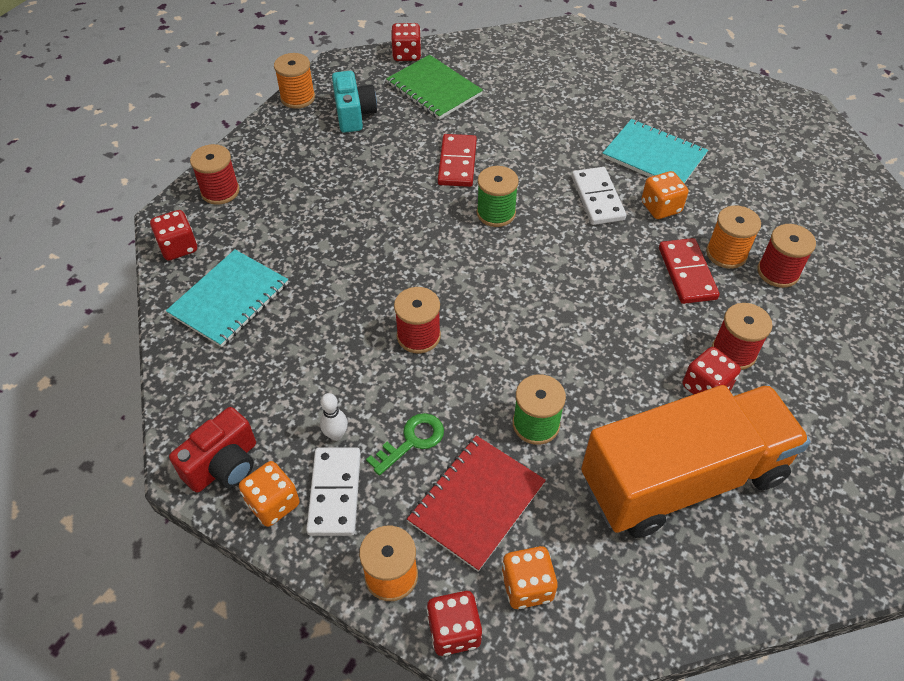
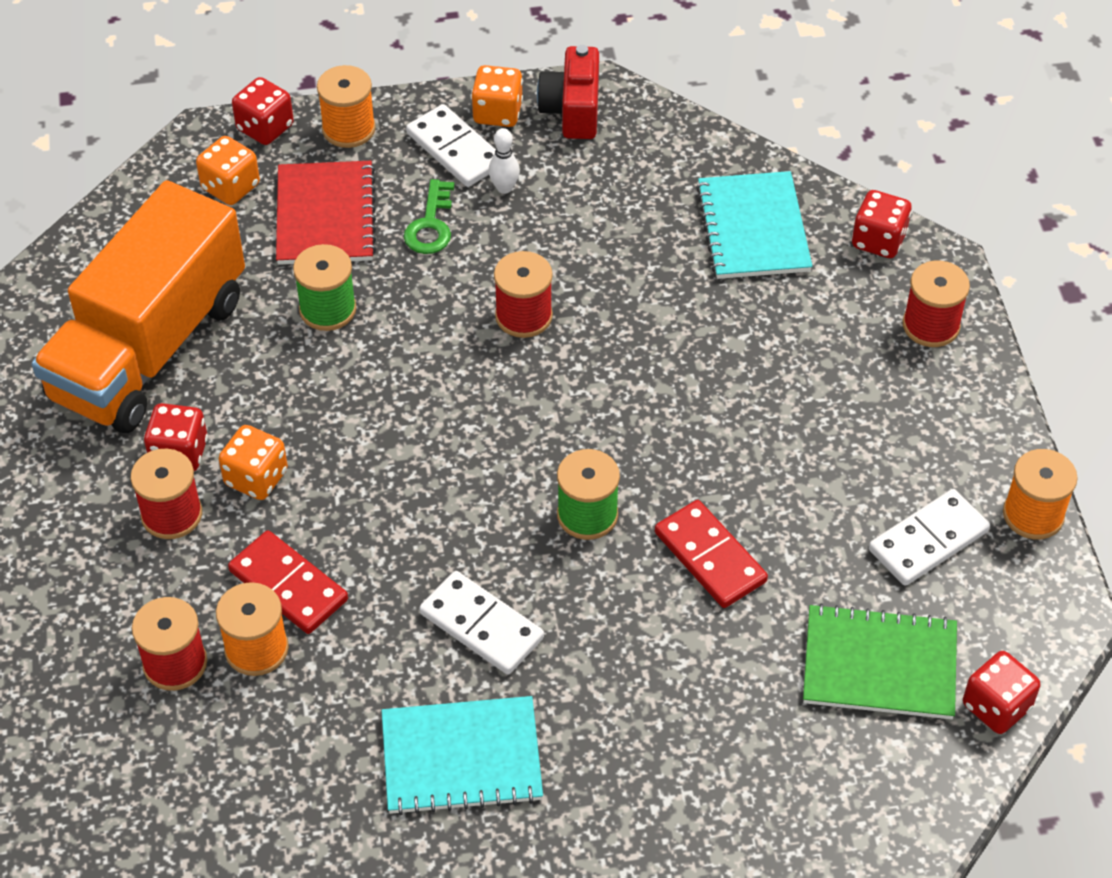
camera: 140 degrees right, 0 degrees up
turquoise camera [332,71,377,133] -> white domino [869,489,990,586]
orange dice [641,171,688,219] -> orange dice moved to [219,425,288,500]

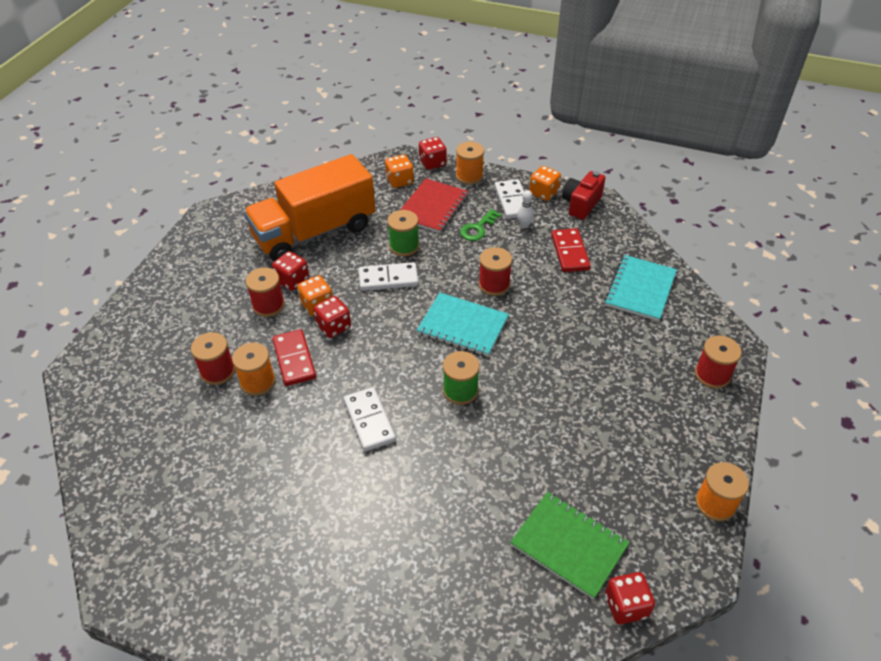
camera: 30 degrees right, 5 degrees down
turquoise notebook [382,696,543,815] -> turquoise notebook moved to [417,292,509,356]
red domino [655,500,768,608] -> red domino moved to [551,228,591,272]
red dice [852,190,912,258] -> red dice moved to [313,296,351,338]
white domino [869,489,990,586] -> white domino moved to [359,262,418,291]

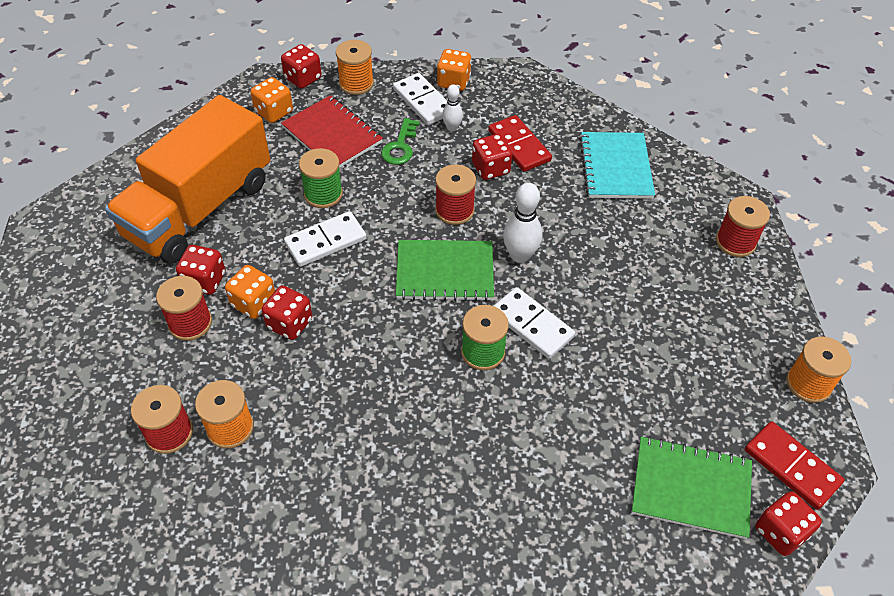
camera: 25 degrees left, 5 degrees up
red domino [272,329,316,386] -> red domino moved to [745,421,845,510]
white domino [343,387,396,451] -> white domino moved to [494,287,575,359]
red notebook [400,178,469,233] -> red notebook turned 45 degrees counterclockwise [281,95,383,168]
turquoise notebook [417,292,509,356] -> green notebook [396,240,494,301]
red camera [562,171,605,220] -> none
none -> red dice [472,134,512,180]
none -> white bowling pin [503,183,542,263]

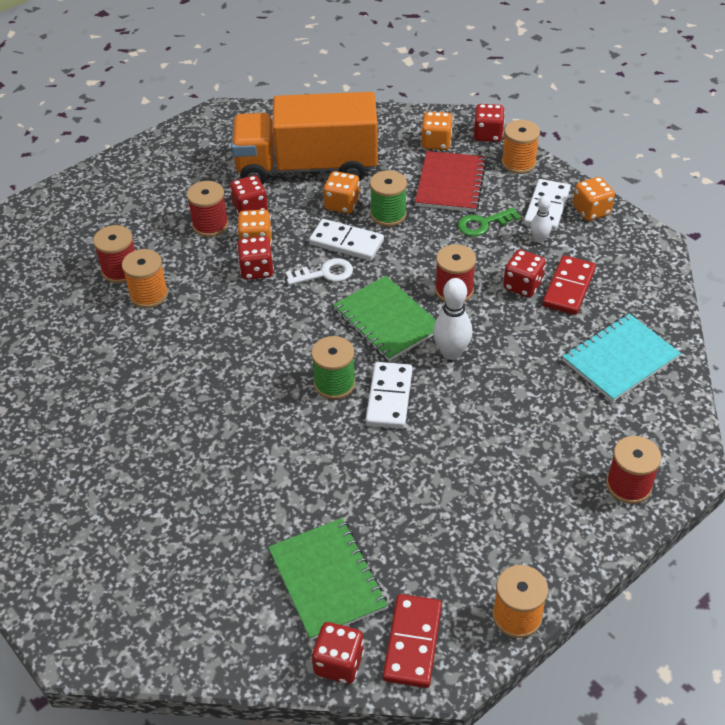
camera: 55 degrees right, 5 degrees down
none -> white key [286,258,353,285]
none -> orange dice [323,171,360,214]

